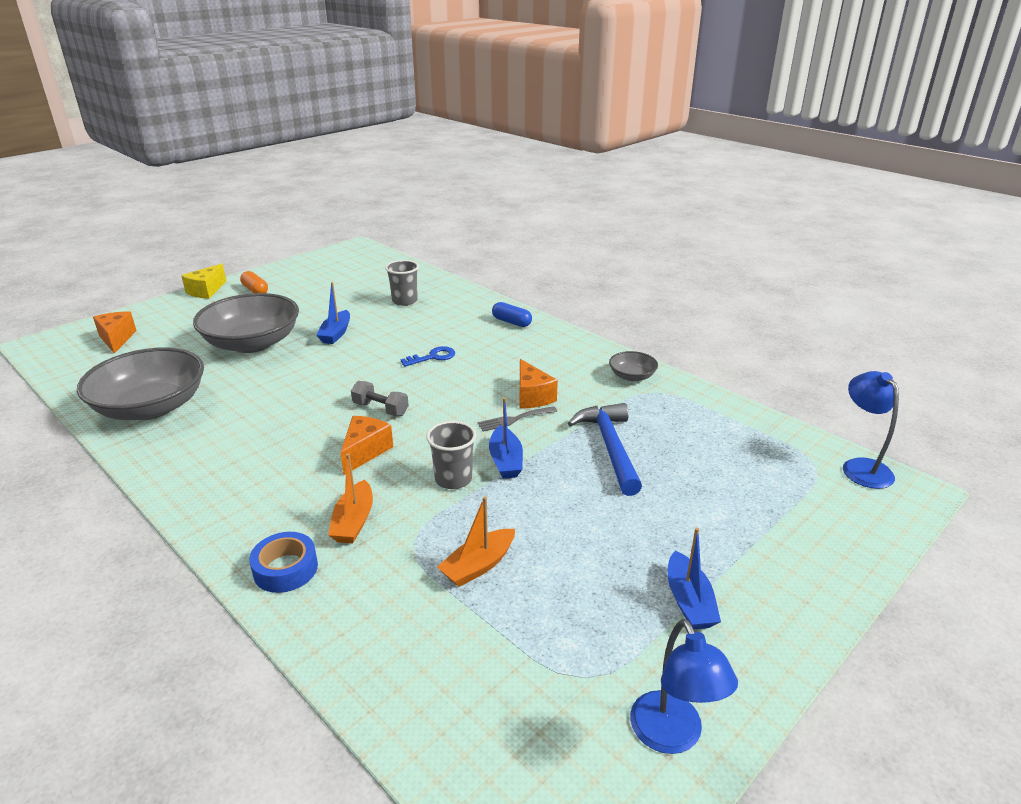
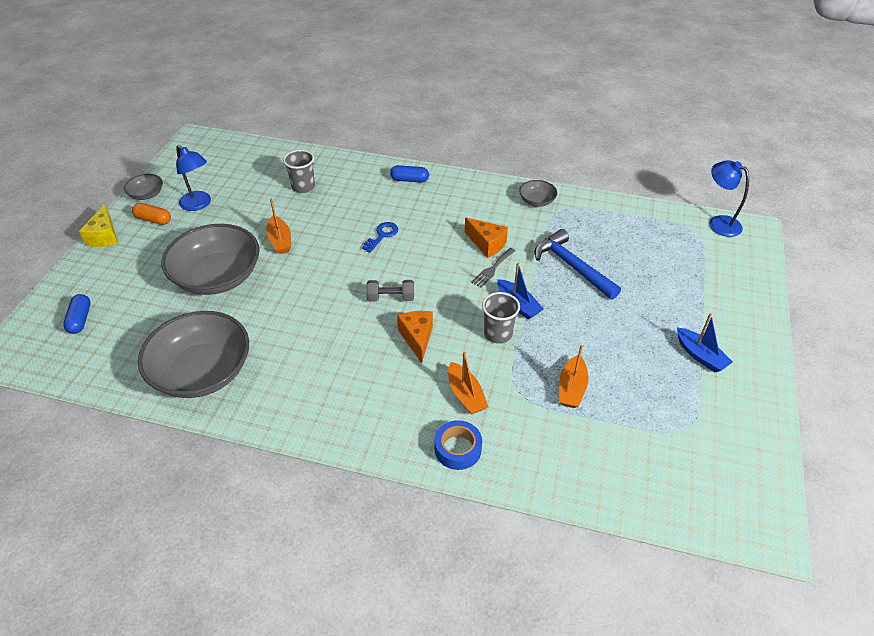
camera: 30 degrees left, 15 degrees up
orange cheese [93,311,137,354] -> blue capsule [63,294,91,334]
blue boat [316,282,350,344] -> orange boat [266,199,291,254]
blue lamp [630,619,738,754] -> blue lamp moved to [176,145,211,211]
none -> grey bowl [124,174,163,200]

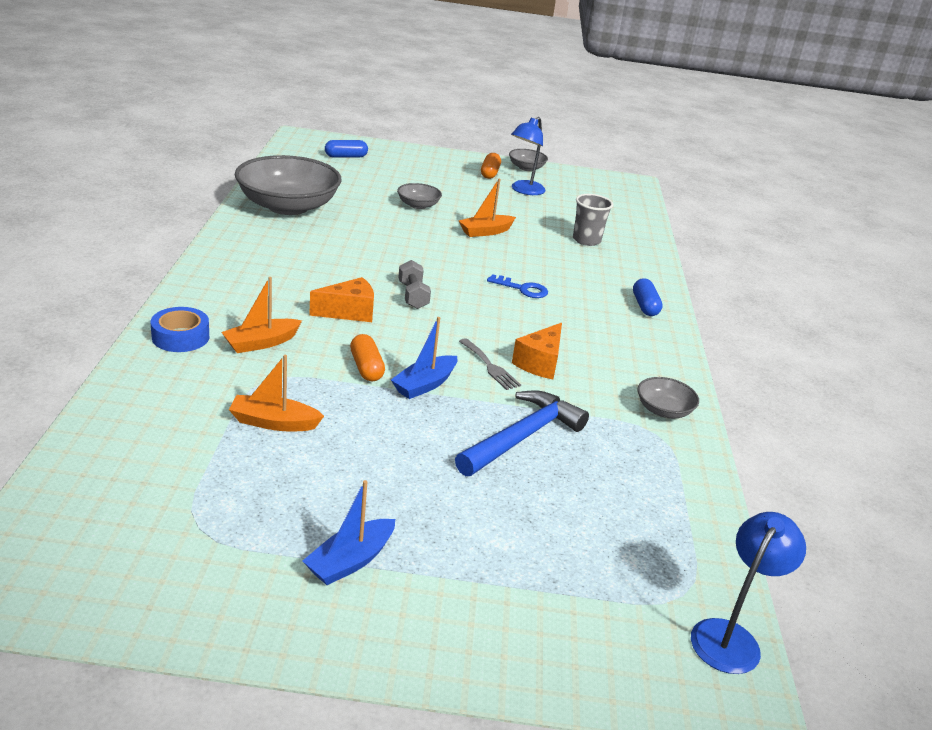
camera: 75 degrees right, 15 degrees down
yellow cheese [79,204,118,247] -> none
grey bowl [162,224,260,295] -> grey bowl [397,183,442,209], size x0.45
grey fork [471,248,515,288] -> grey fork turned 150 degrees counterclockwise [459,338,521,390]
grey cup [482,292,520,344] -> orange capsule [350,334,385,381]

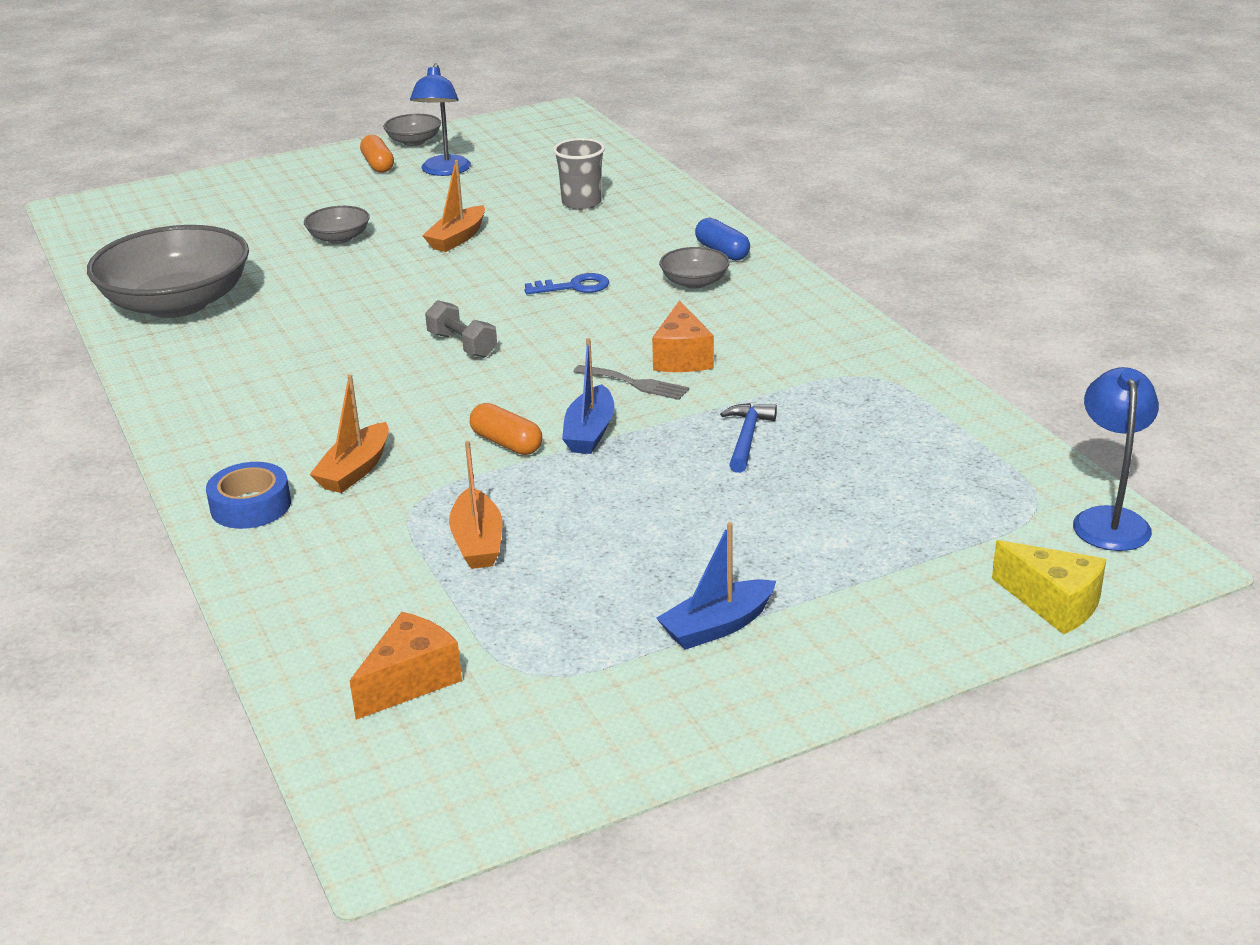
camera: 25 degrees left, 0 degrees up
orange boat [229,355,324,431] -> orange boat turned 75 degrees counterclockwise [449,441,503,569]
blue boat [303,480,395,585] -> blue boat turned 45 degrees clockwise [656,522,776,650]
orange cheese [309,277,374,322] -> orange cheese moved to [350,612,462,720]
blue capsule [325,140,368,157] -> none
blue hammer [455,390,589,476] -> blue hammer [720,403,777,473], size x0.57
grey bowl [638,377,699,418] -> grey bowl moved to [659,247,730,289]
none -> yellow cheese [992,540,1106,634]

